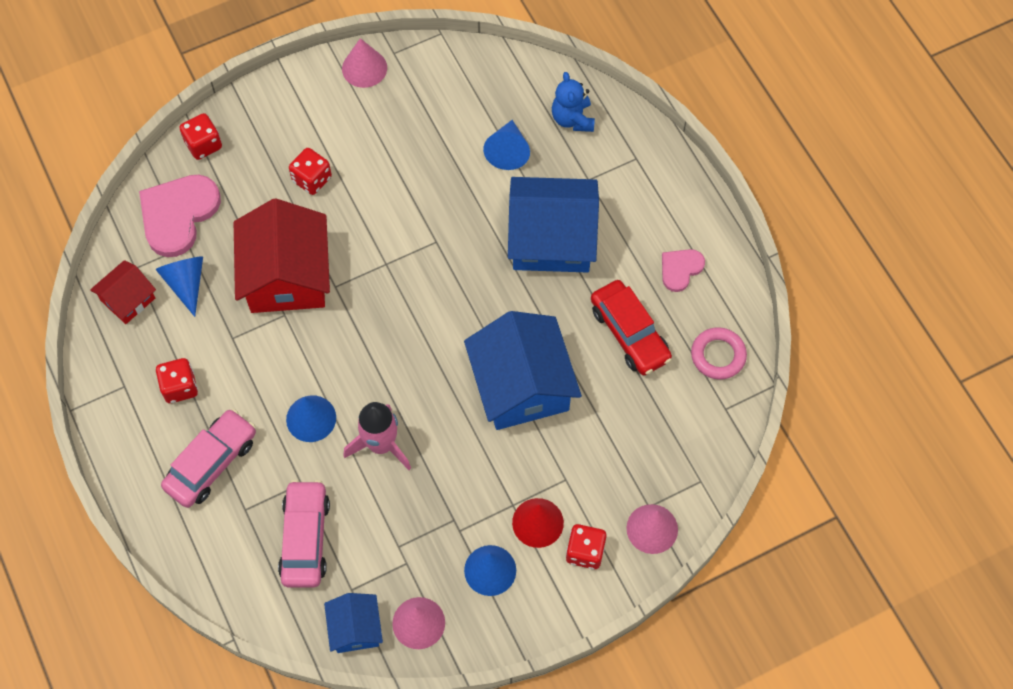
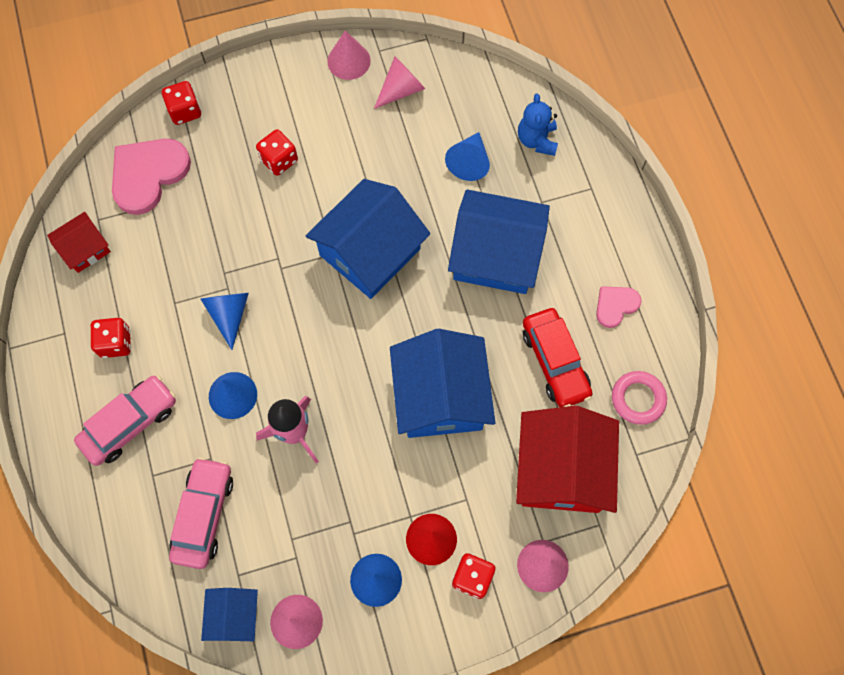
camera: 10 degrees right, 5 degrees up
blue cone [155,256,203,317] -> blue cone moved to [201,293,249,350]
red house [234,198,330,313] -> red house moved to [516,406,619,513]
none -> blue house [306,179,430,299]
none -> pink cone [374,56,425,109]

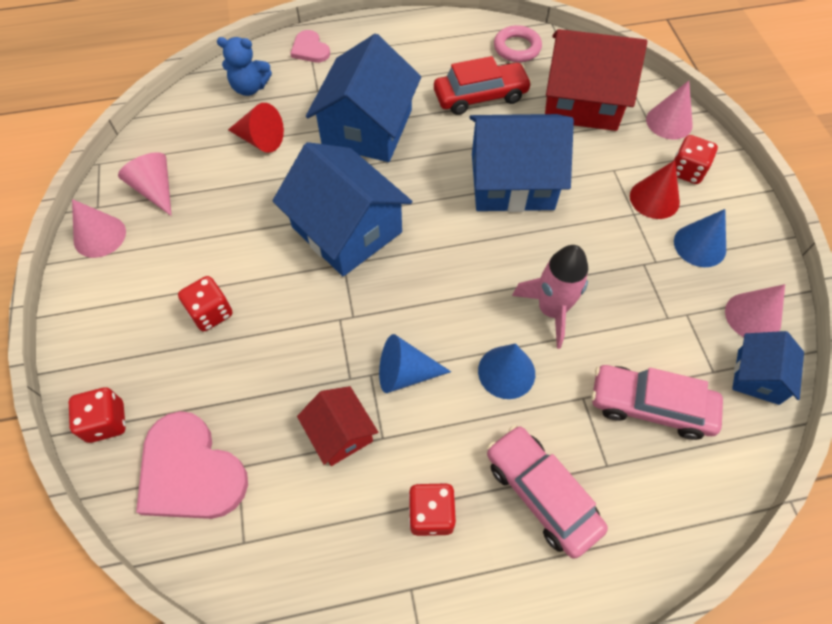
camera: 85 degrees left, 10 degrees down
red house [47,212,111,273] -> red house moved to [297,386,378,466]
blue house [201,588,258,641] -> blue house turned 75 degrees counterclockwise [732,331,804,405]
blue cone [445,132,490,181] -> red cone [228,103,284,153]
pink heart [596,286,641,328] -> pink heart moved to [290,30,330,62]

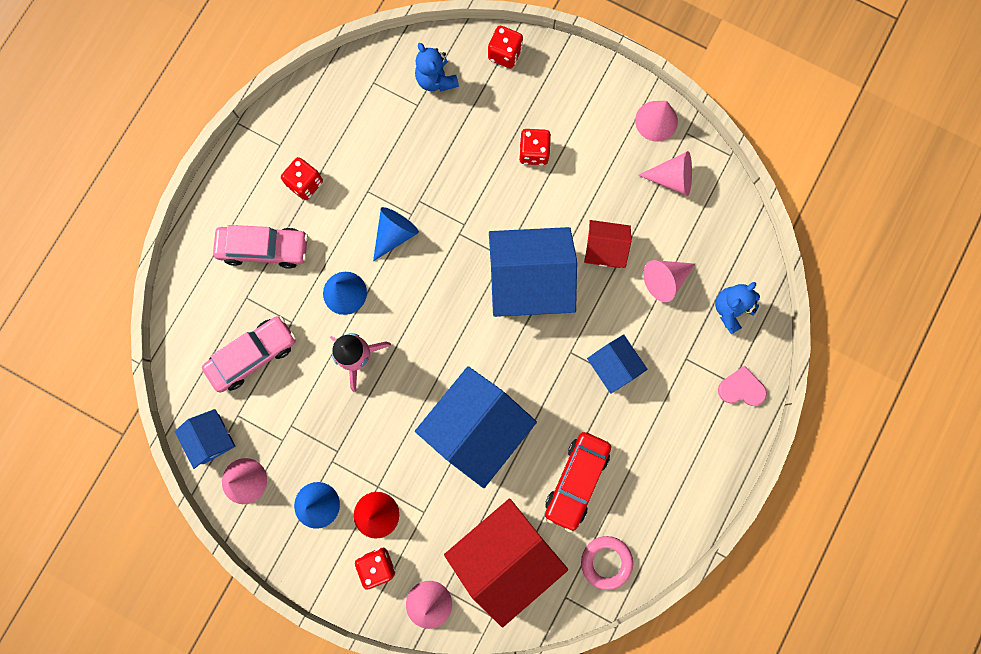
camera: 130 degrees right, 20 degrees up
pink heart [136,411,248,519] -> blue teddy bear [415,43,459,92]
red cone [228,103,284,153] -> pink cone [643,260,695,302]
red house [297,386,378,466] -> red house moved to [584,220,631,268]
blue house [306,34,421,162] -> blue house [587,334,648,394], size x0.52

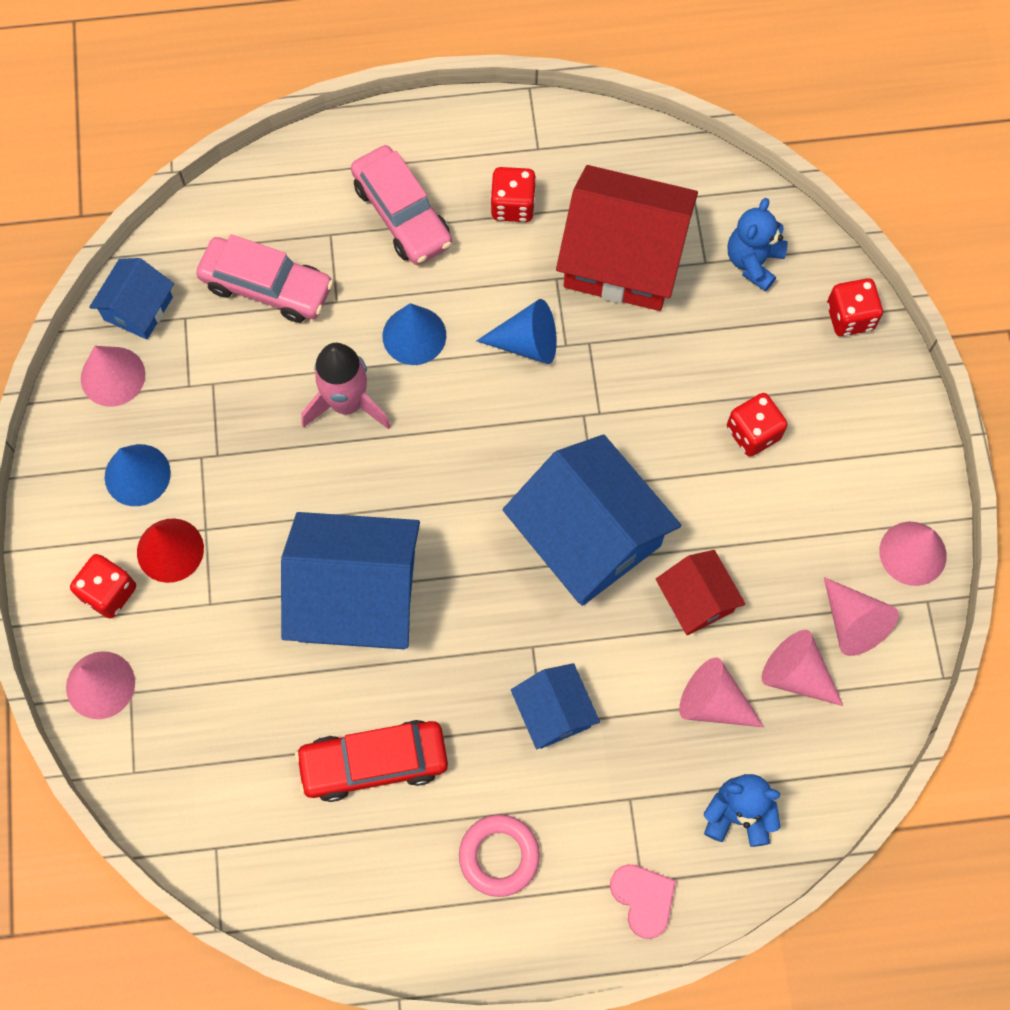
camera: 55 degrees right, 10 degrees down
red house [444,499,568,627] -> red house moved to [556,165,698,311]
pink ring [581,536,633,590] -> pink ring moved to [459,814,540,897]
blue house [587,334,648,394] -> blue house turned 45 degrees counterclockwise [511,663,600,749]
none -> pink cone [762,630,843,706]

